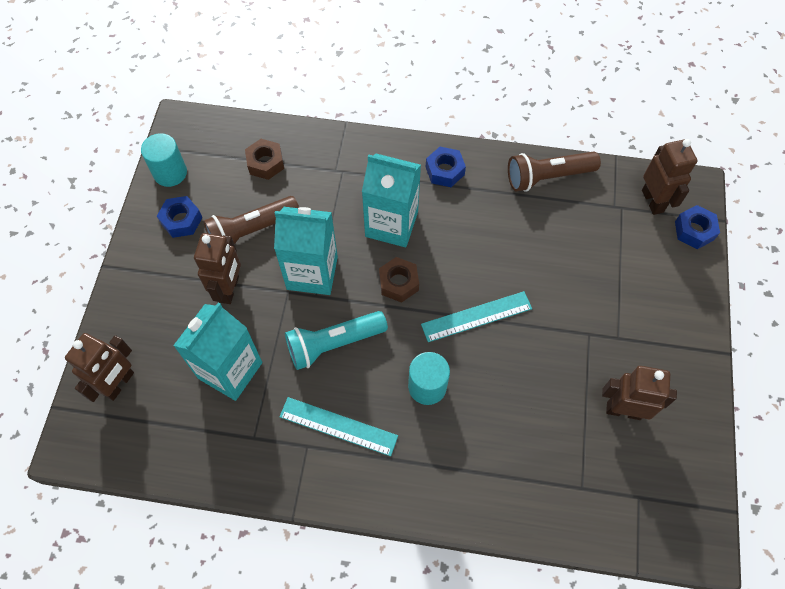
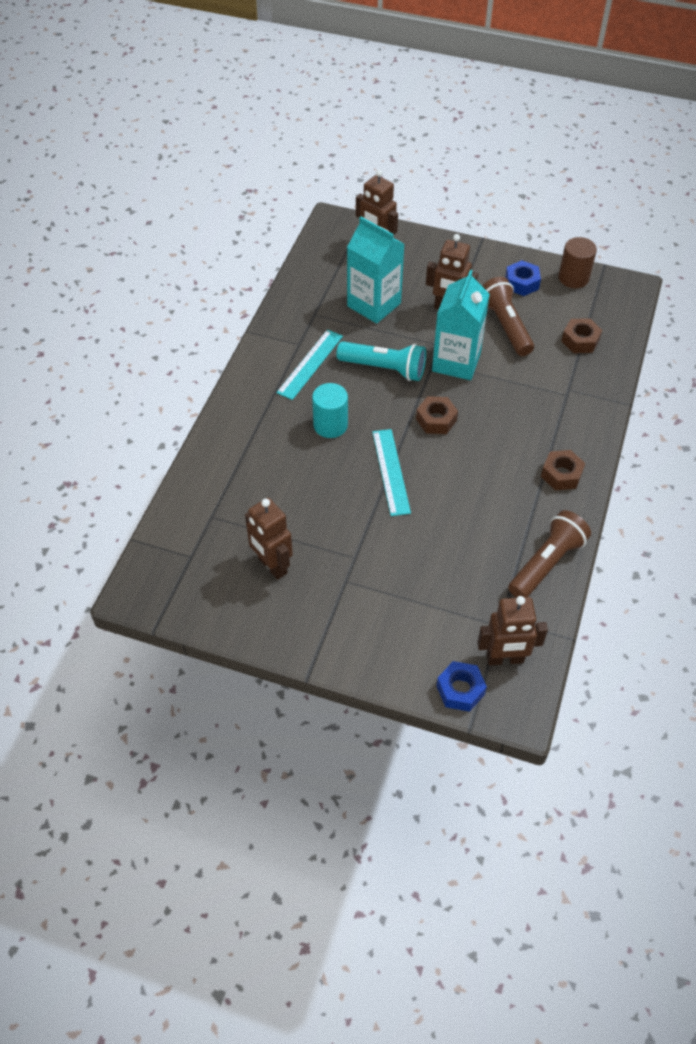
camera: 100 degrees right, 10 degrees down
turquoise cylinder [141,133,187,187] -> brown cylinder [558,237,597,288]
turquoise flashlight [285,311,388,370] -> turquoise flashlight turned 120 degrees clockwise [336,341,426,381]
turquoise carton [362,154,421,247] -> none
blue nut [426,147,466,187] -> brown nut [541,450,585,490]
brown flashlight [508,151,601,192] -> brown flashlight turned 45 degrees clockwise [508,510,591,598]
brown robot [602,366,677,420] -> brown robot turned 120 degrees clockwise [245,498,293,580]

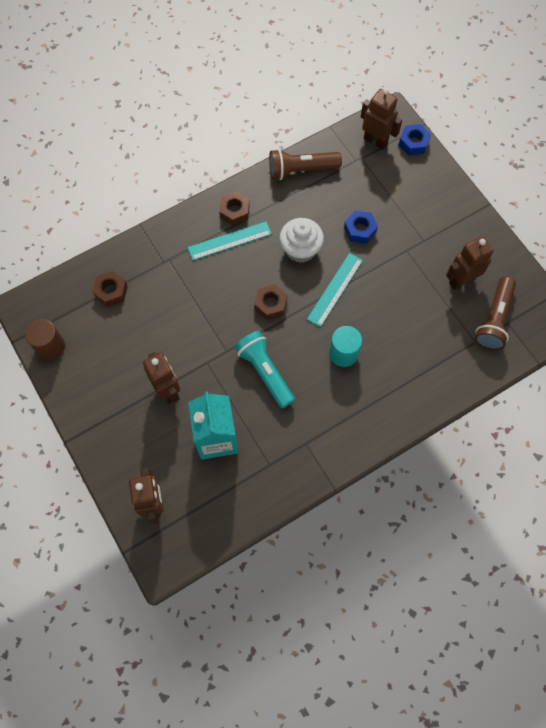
camera: 140 degrees left, 15 degrees up
brown robot [245,498,293,580] -> brown robot turned 120 degrees counterclockwise [446,236,494,290]
turquoise ruler [276,329,343,400] -> turquoise ruler moved to [188,222,272,260]
turquoise carton [432,270,490,380] -> none
brown flashlight [482,277,534,356] -> brown flashlight moved to [475,276,516,351]
blue nut [505,260,541,296] -> blue nut moved to [344,210,378,244]
none -> white cupcake [280,218,324,263]

